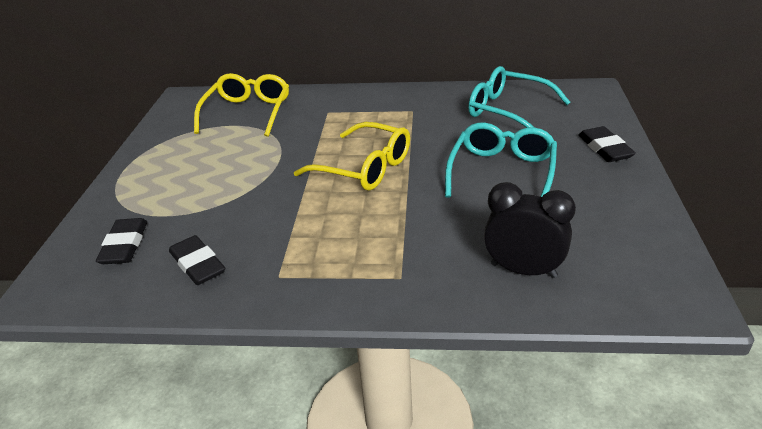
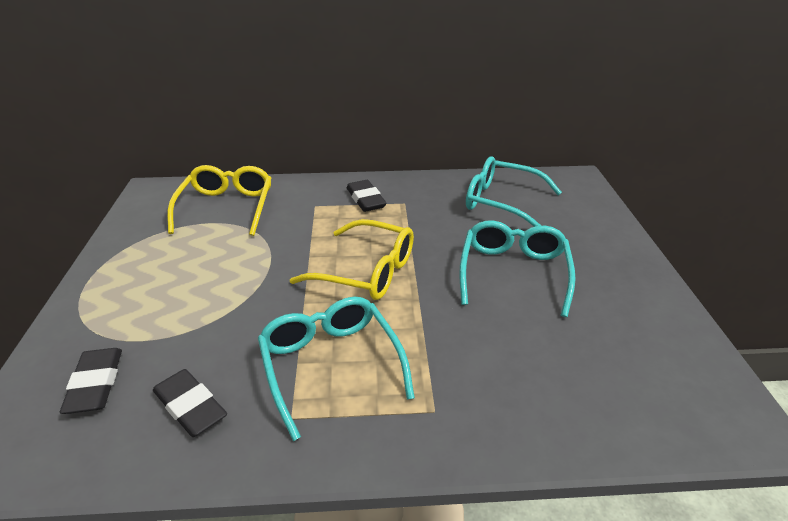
camera: 10 degrees left, 0 degrees up
black clock [484,182,576,278] -> none
black eraser [578,126,636,162] -> black eraser moved to [347,180,387,212]
none -> turquoise glasses [258,297,415,441]

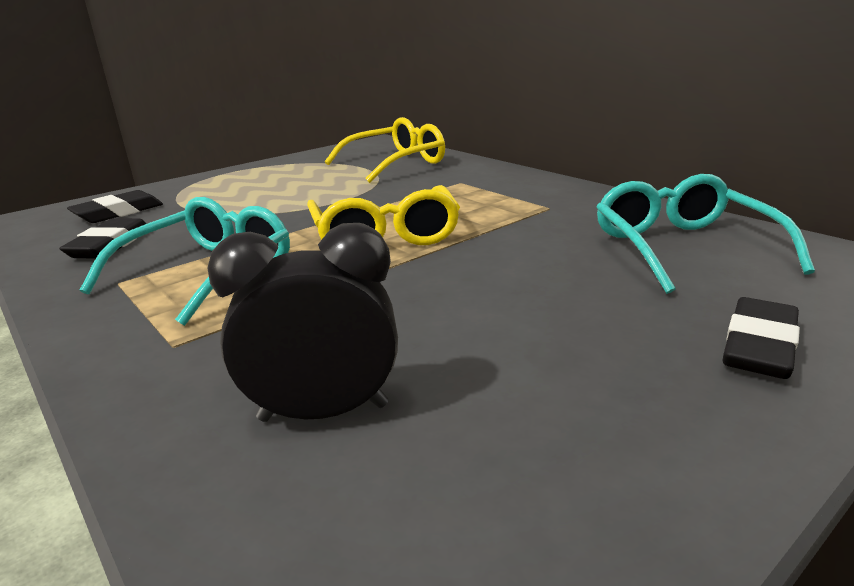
camera: 55 degrees right, 10 degrees down
black eraser [347,180,387,212] -> black eraser moved to [722,297,800,379]
turquoise glasses [459,221,576,317] -> none
none -> black clock [208,223,398,422]

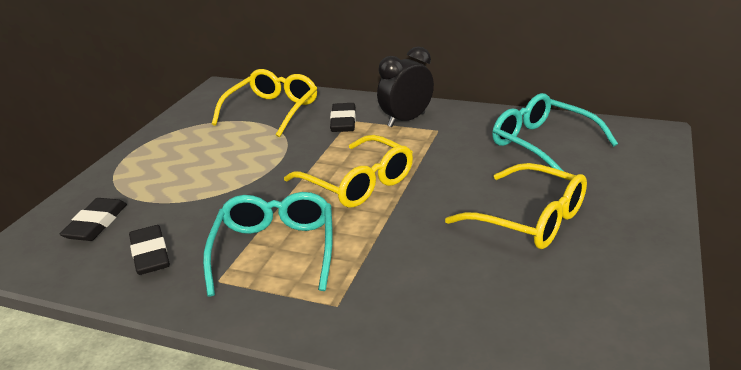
camera: 30 degrees left, 5 degrees up
black clock [208,223,398,422] -> black clock moved to [377,46,434,127]
black eraser [722,297,800,379] -> black eraser moved to [330,103,356,132]
none -> yellow glasses [445,163,587,249]

